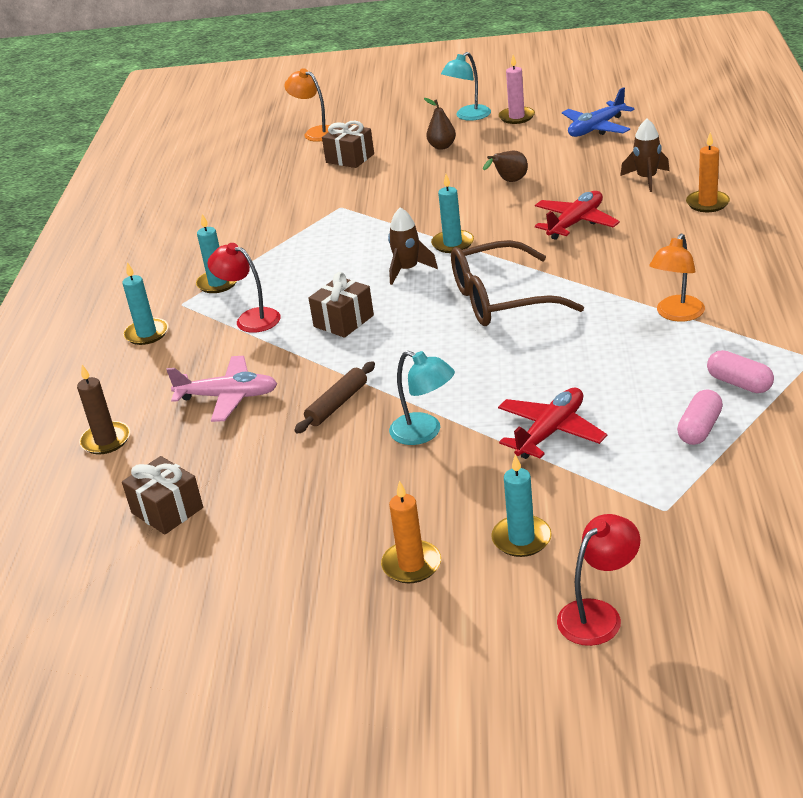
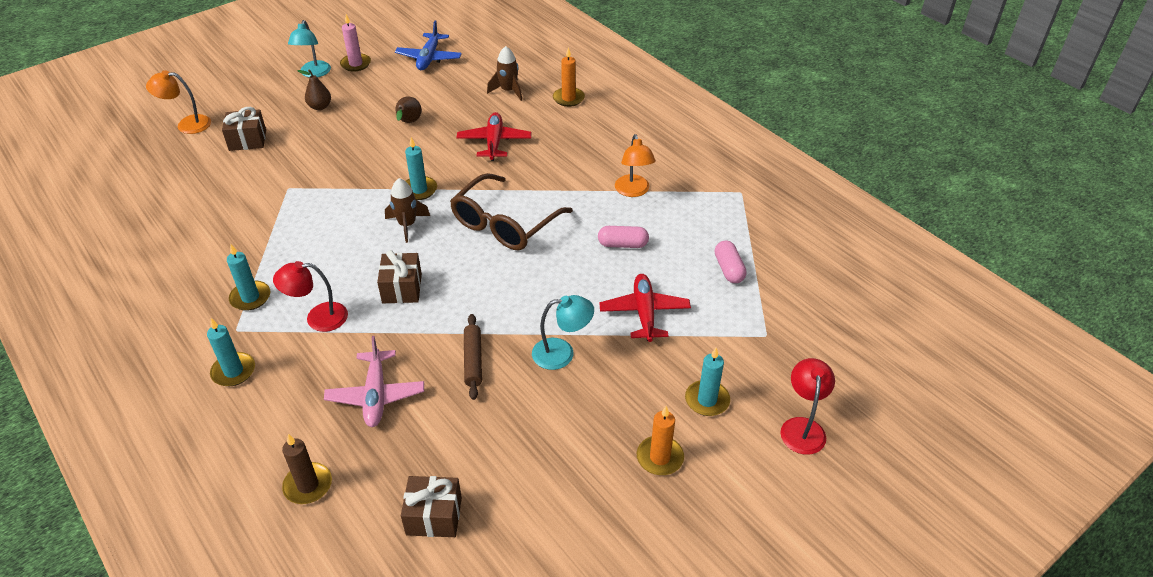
camera: 45 degrees left, 10 degrees up
pink plane [166,356,277,422] -> pink plane turned 120 degrees clockwise [324,336,424,427]
pink capsule [707,350,774,393] -> pink capsule moved to [598,226,649,248]

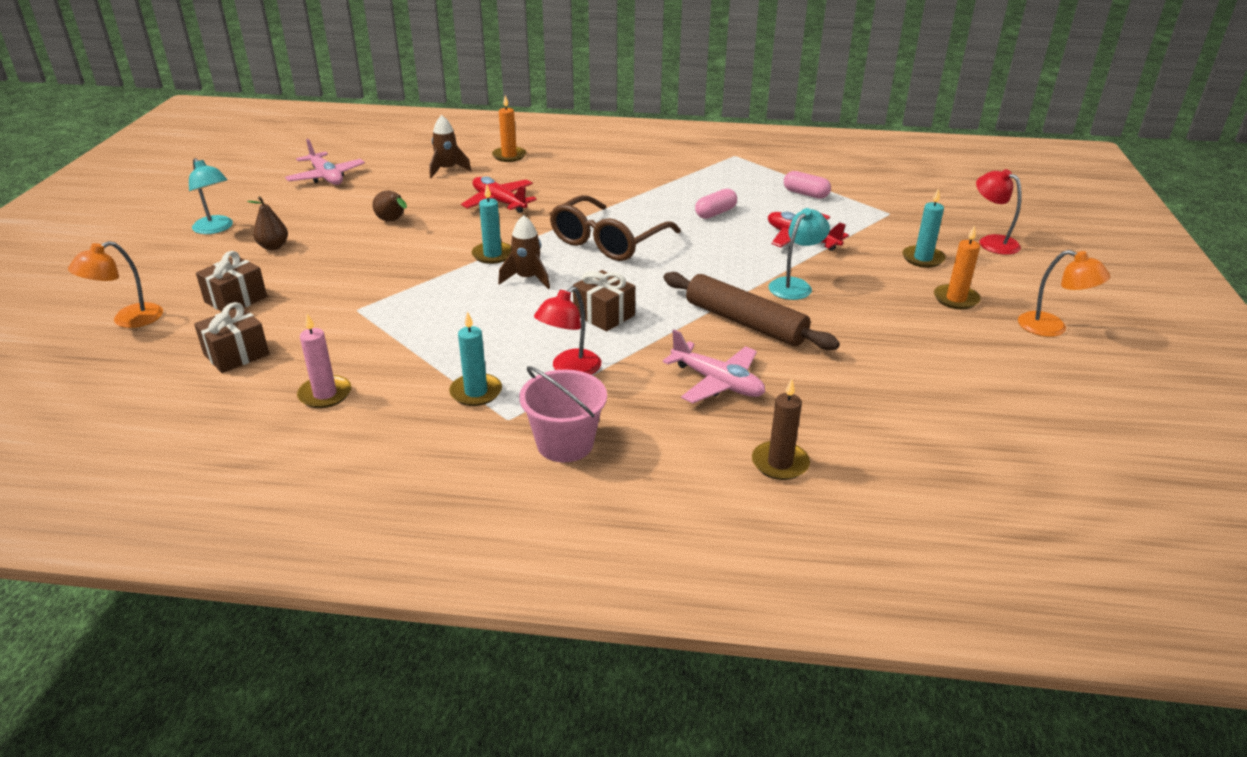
camera: 45 degrees left, 10 degrees down
turquoise candle [207,318,255,386] -> pink bucket [519,366,607,462]
pink candle [340,14,371,72] -> pink candle moved to [297,314,351,408]
blue plane [395,20,462,70] -> pink plane [285,139,365,185]
brown gift [401,476,462,537] -> brown gift moved to [194,302,269,373]
brown glasses [450,173,573,250] -> brown glasses turned 45 degrees clockwise [550,195,681,261]
brown rolling pin [464,314,482,400] -> brown rolling pin [663,272,840,350], size x1.73
orange lamp [615,134,656,197] -> orange lamp moved to [1018,250,1110,337]

